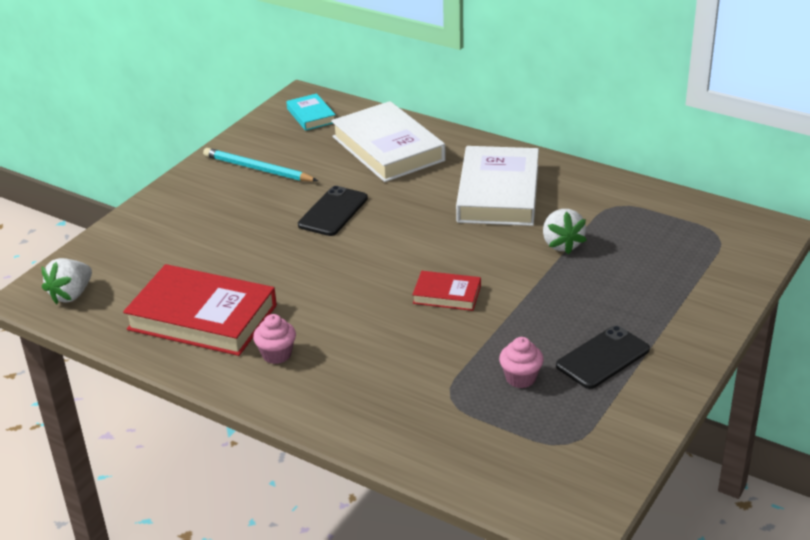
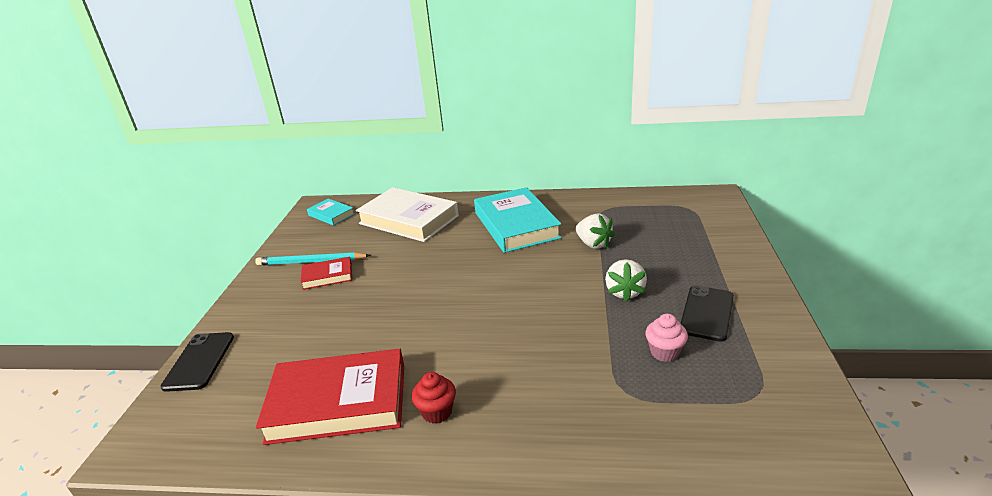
camera: 25 degrees left, 5 degrees down
white strawberry [42,258,92,304] -> white strawberry moved to [605,259,647,302]
pink cupcake [253,314,296,364] -> red cupcake [412,372,456,424]
black phone [298,186,368,236] -> black phone moved to [161,332,234,392]
red book [412,271,481,311] -> red book moved to [300,257,352,290]
white book [456,146,539,226] -> turquoise book [474,187,562,253]

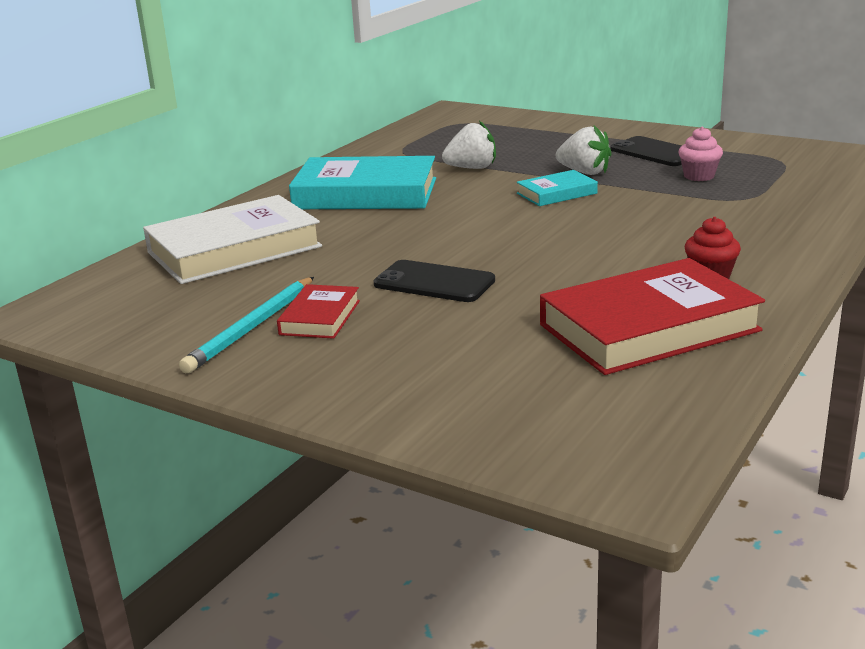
camera: 65 degrees left, 5 degrees down
black phone [161,332,234,392] -> black phone moved to [373,260,495,302]
red book [256,349,404,445] -> red book turned 45 degrees clockwise [540,258,765,375]
turquoise book [307,199,354,226] -> turquoise book moved to [517,170,598,206]

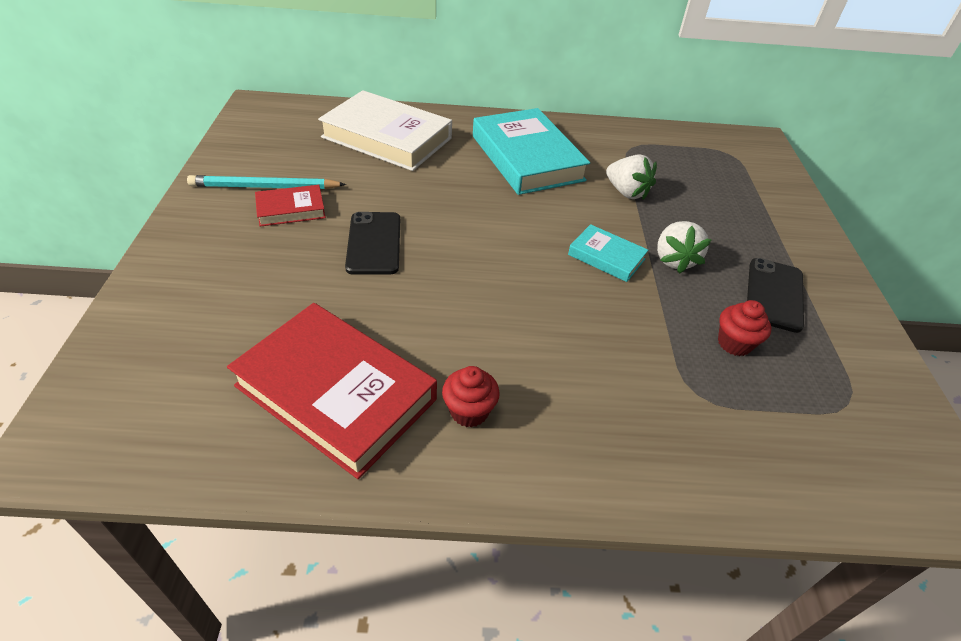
camera: 55 degrees right, 20 degrees up
pink cupcake [678,127,723,181] -> red cupcake [718,300,771,356]

